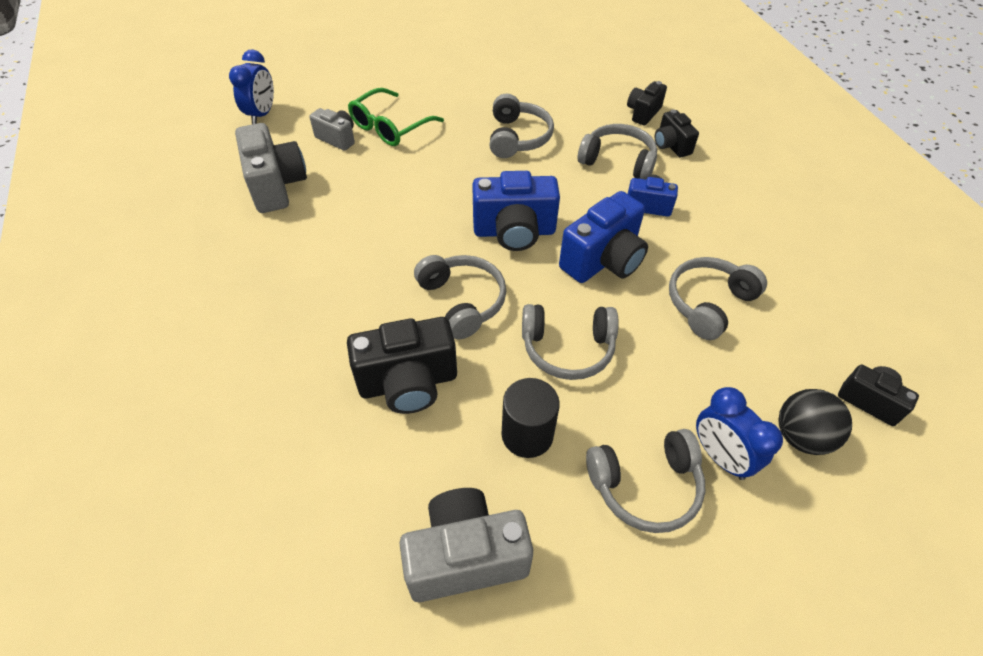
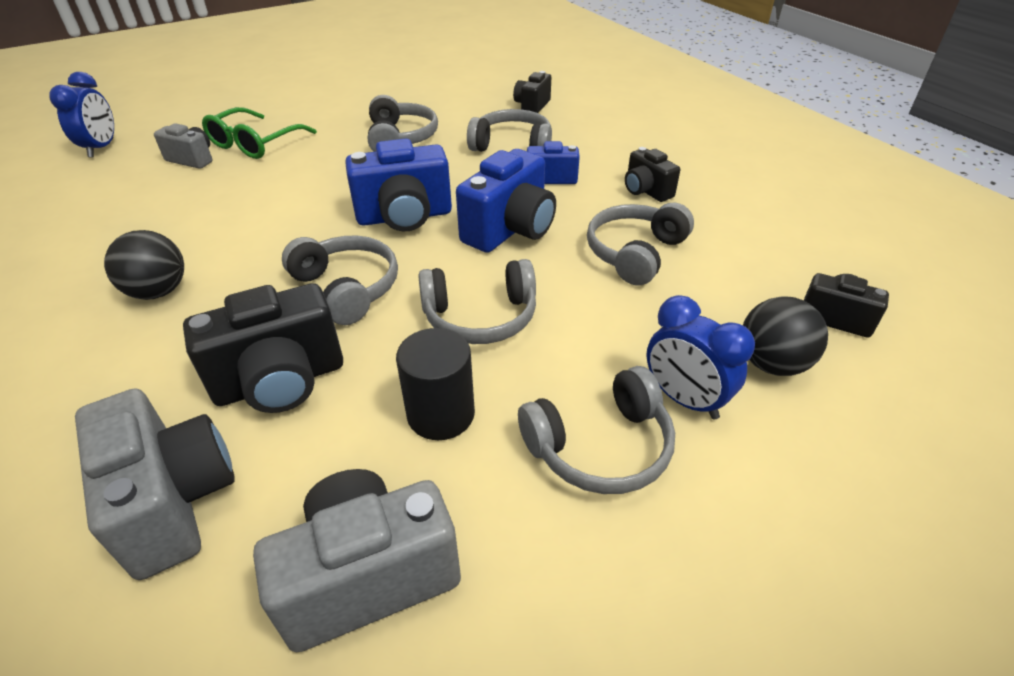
camera: 10 degrees left, 10 degrees down
grey camera [235,123,307,213] -> grey camera moved to [75,389,235,580]
black camera [655,109,699,157] -> black camera moved to [625,147,680,202]
none -> black ball [104,230,184,300]

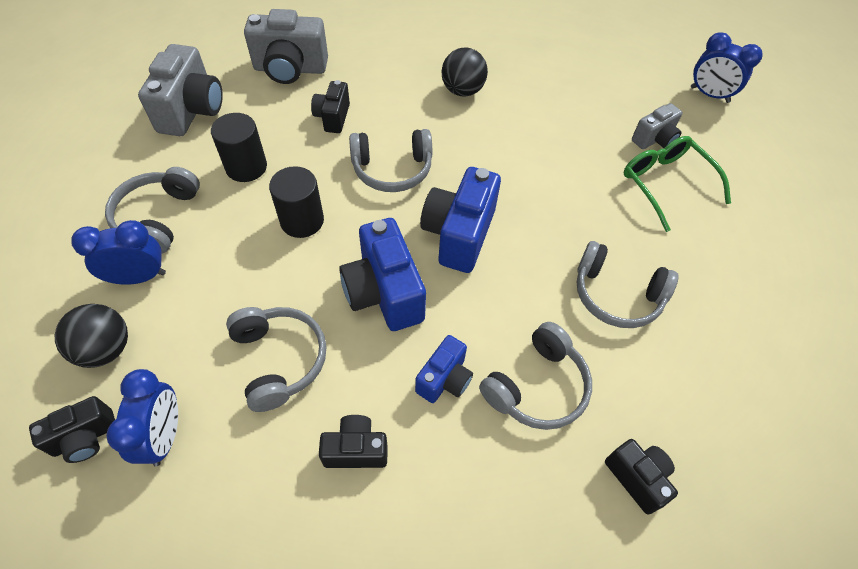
camera: 120 degrees right, 15 degrees up
black camera [183,283,343,413] -> black camera [311,80,350,133], size x0.58
grey headphones [418,259,536,344] -> black cylinder [269,166,324,238]
none -> blue clock [106,369,178,466]

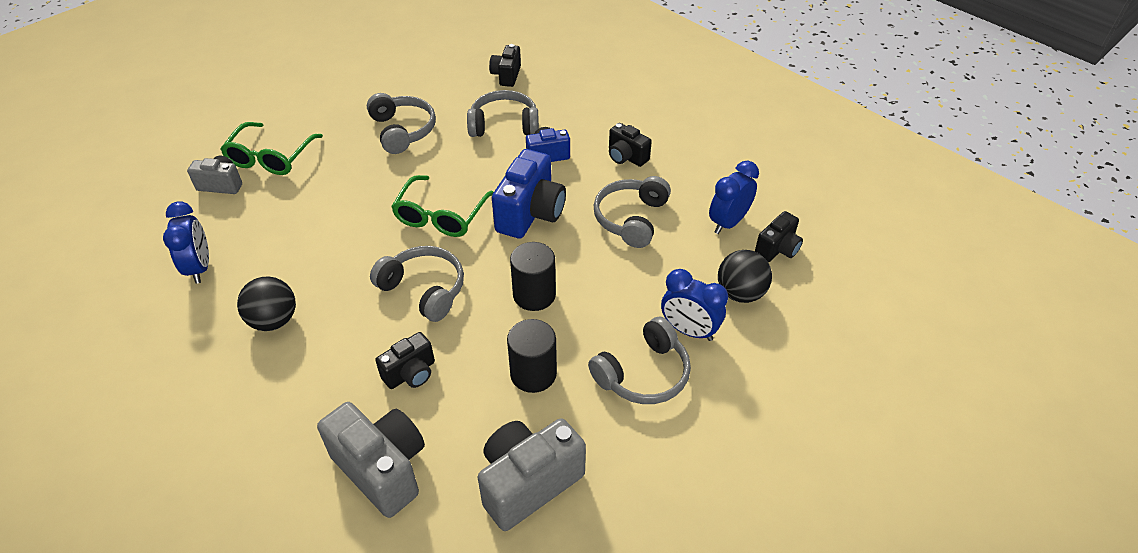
camera: 135 degrees left, 10 degrees down
black camera [29,396,115,463] -> black camera turned 120 degrees clockwise [755,211,803,262]
blue camera [420,167,501,273] -> green glasses [391,175,494,237]
blue clock [691,32,762,103] -> blue clock moved to [163,201,209,284]

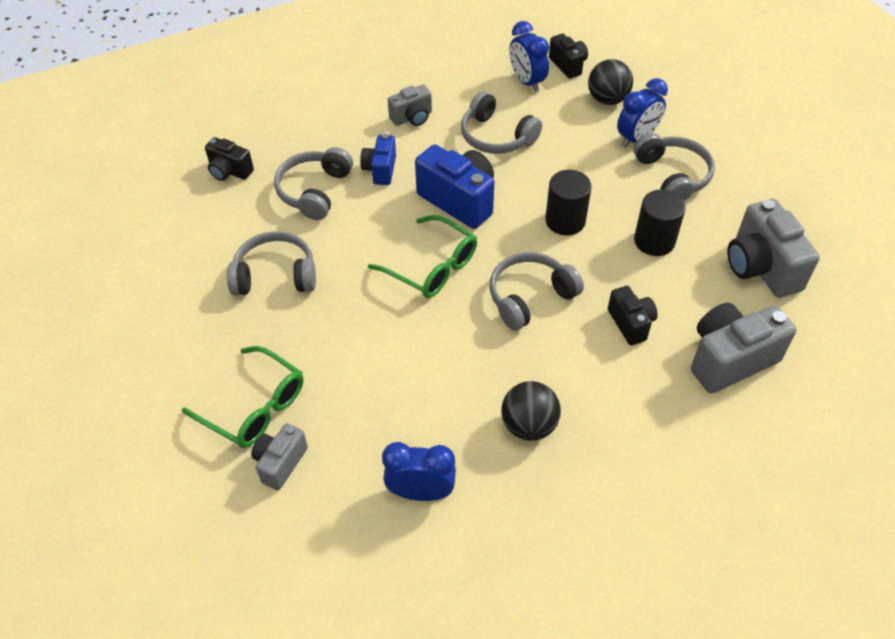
camera: 70 degrees left, 5 degrees up
black camera [609,123,652,167] -> grey camera [388,84,432,126]

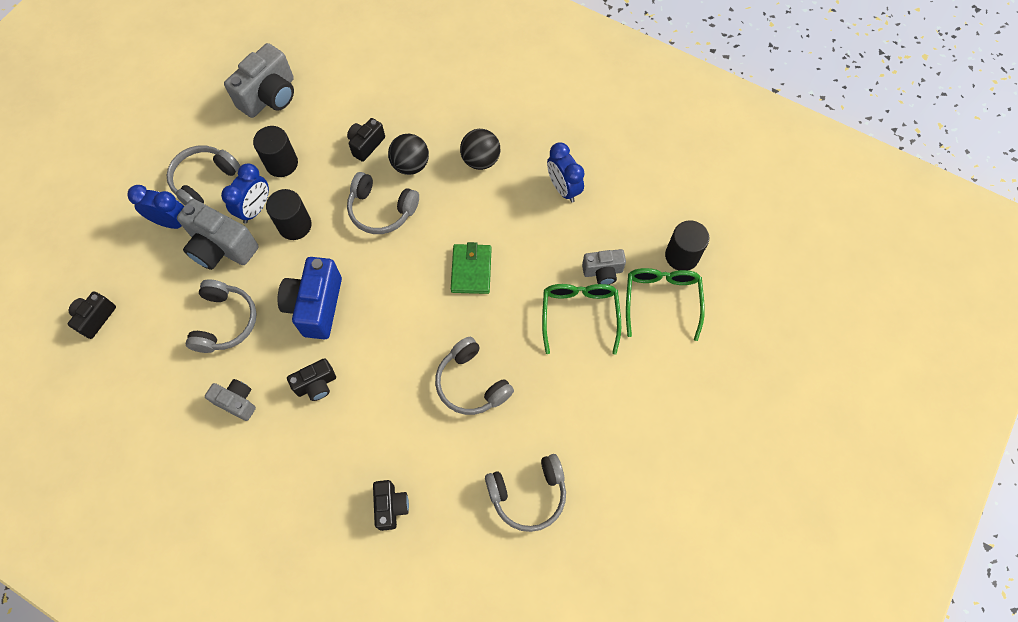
camera: 125 degrees left, 15 degrees up
grey headphones [274,147,353,220] -> grey headphones moved to [485,454,566,532]
blue camera [360,134,396,185] -> black camera [287,358,336,401]
green glasses [368,215,477,298] -> green glasses moved to [626,268,705,341]
blue clock [509,21,549,92] -> blue clock moved to [221,163,269,224]
black ball [588,59,633,105] -> black ball moved to [388,134,429,175]
grey camera [691,303,797,393] -> grey camera moved to [177,199,259,270]
none -> green wallet [451,242,492,294]
none -> black cylinder [665,220,709,270]

